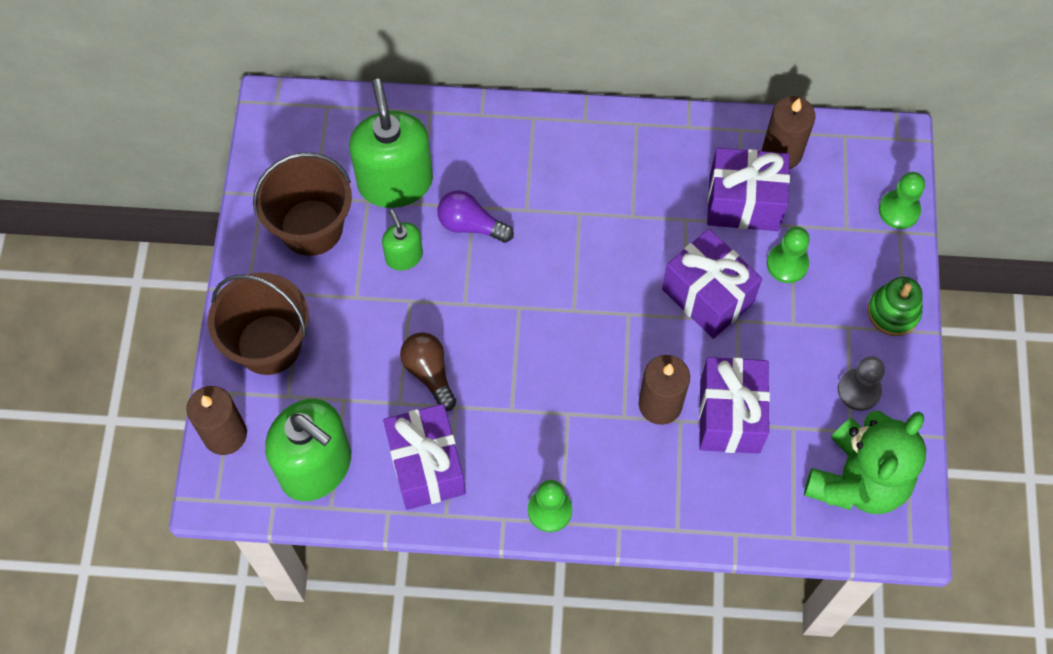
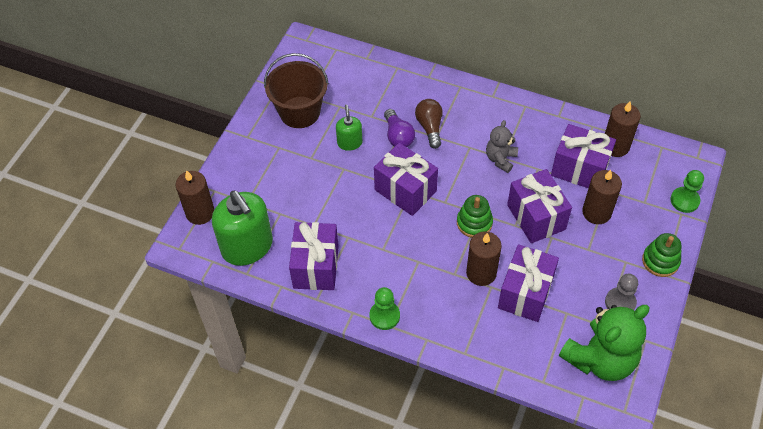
camera: 20 degrees right, 10 degrees down
brown bucket [208,272,309,375] -> none
green soap dispenser [349,79,433,208] -> none
brown light bulb [400,332,456,411] -> brown light bulb moved to [415,99,443,149]
purple light bulb [437,190,514,243] -> purple light bulb turned 150 degrees counterclockwise [384,109,415,147]
green pawn [767,227,810,283] -> brown candle [582,170,622,224]
none -> purple gift [374,143,438,216]
none -> green stacking toy [457,195,493,238]
none -> grey teddy bear [486,120,518,173]

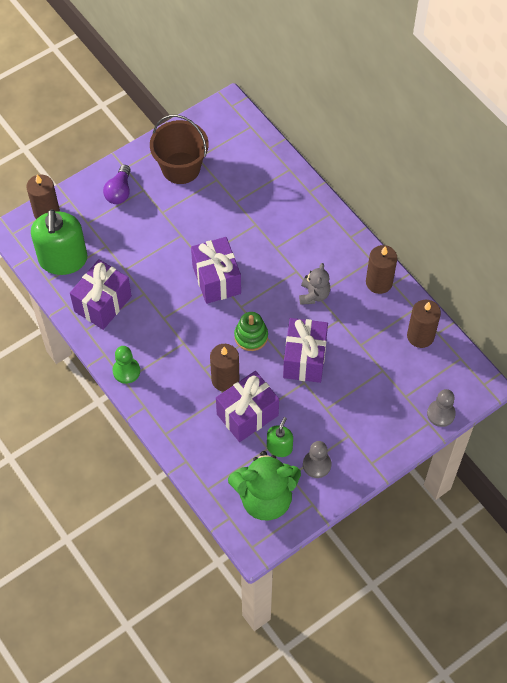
camera: 30 degrees right, 5 degrees up
green soap dispenser [336,105,362,151] -> green soap dispenser moved to [267,417,293,457]
purple light bulb [384,109,415,147] -> purple light bulb moved to [103,165,131,204]
brown light bulb [415,99,443,149] -> none
grey teddy bear [486,120,518,173] -> grey teddy bear turned 135 degrees clockwise [299,263,330,305]
purple gift [551,124,616,188] -> none
brown candle [582,170,622,224] -> brown candle moved to [366,245,397,294]
green stacking toy [642,233,681,277] -> none
green pawn [671,170,704,213] -> grey pawn [427,389,456,427]

